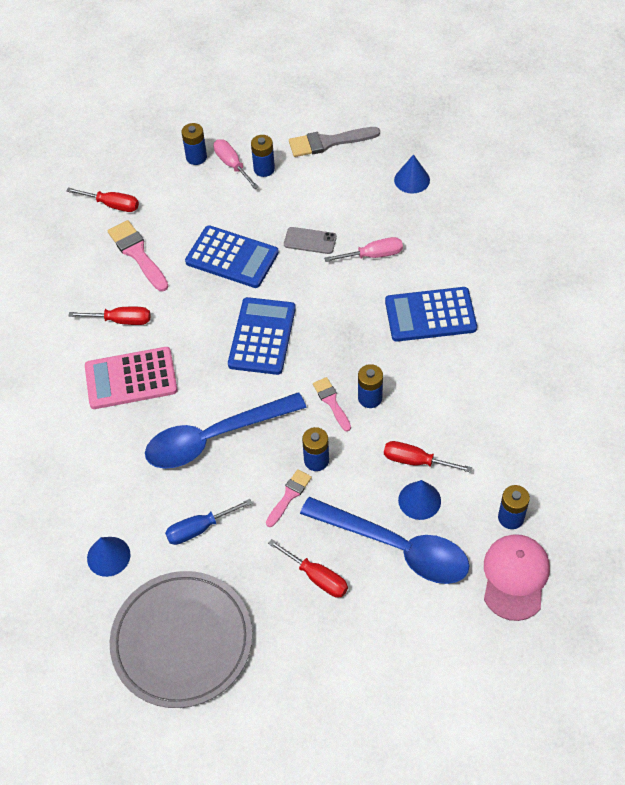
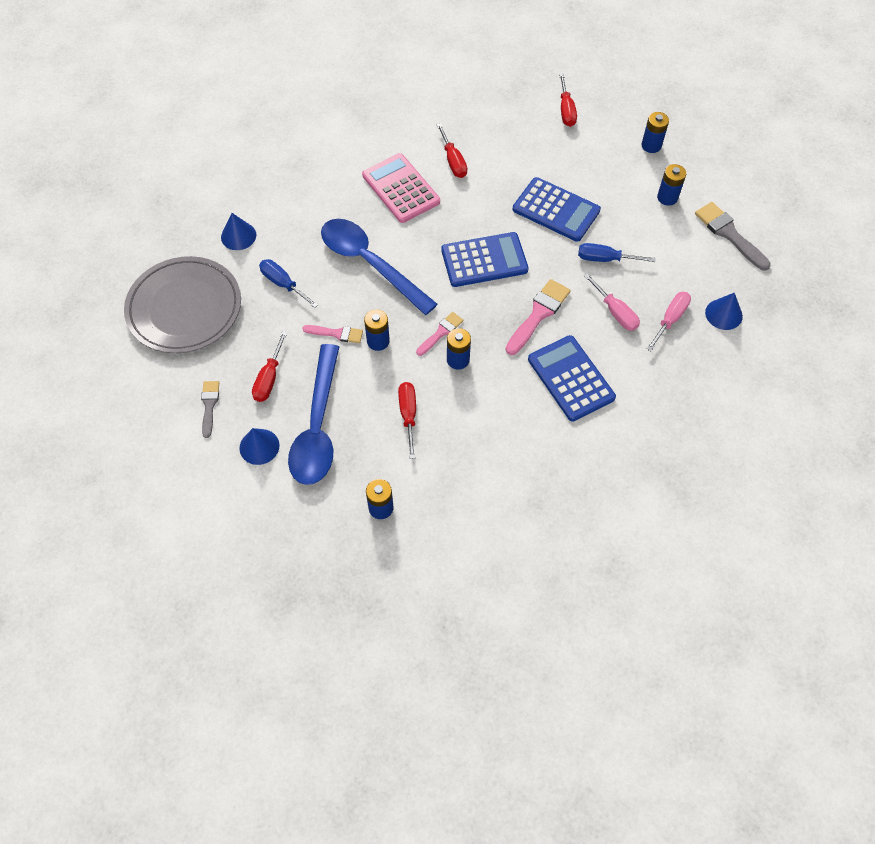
camera: 65 degrees right, 5 degrees up
pink brush [108,220,169,291] -> pink brush moved to [506,279,571,355]
blue calculator [185,225,279,288] -> blue calculator turned 60 degrees counterclockwise [513,177,601,242]
pink screwdriver [213,139,259,189] -> pink screwdriver moved to [646,292,691,351]
grey phone [284,227,337,254] -> blue screwdriver [578,243,656,262]
blue cone [398,480,441,520] -> blue cone moved to [239,428,280,465]
pink cap [484,534,550,621] -> none
none -> grey brush [201,381,219,438]

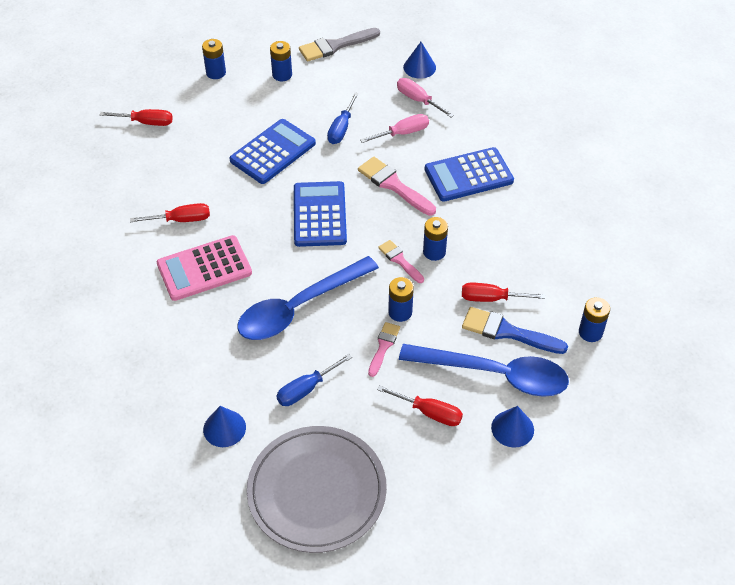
camera: 80 degrees left, 10 degrees down
grey brush [201,381,219,438] -> none
none -> blue brush [462,307,568,354]

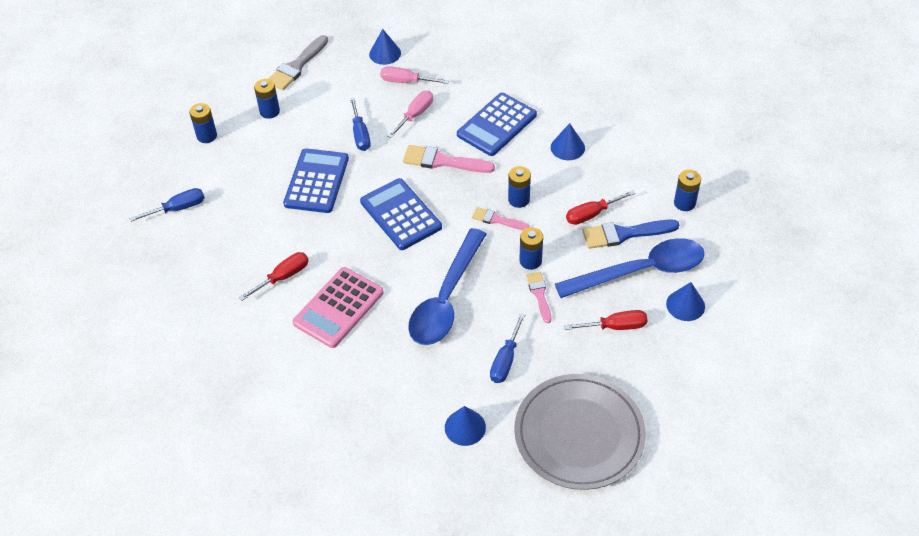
camera: 30 degrees left, 0 degrees up
red screwdriver [100,109,173,126] -> blue screwdriver [129,188,205,222]
none -> blue cone [551,123,585,160]

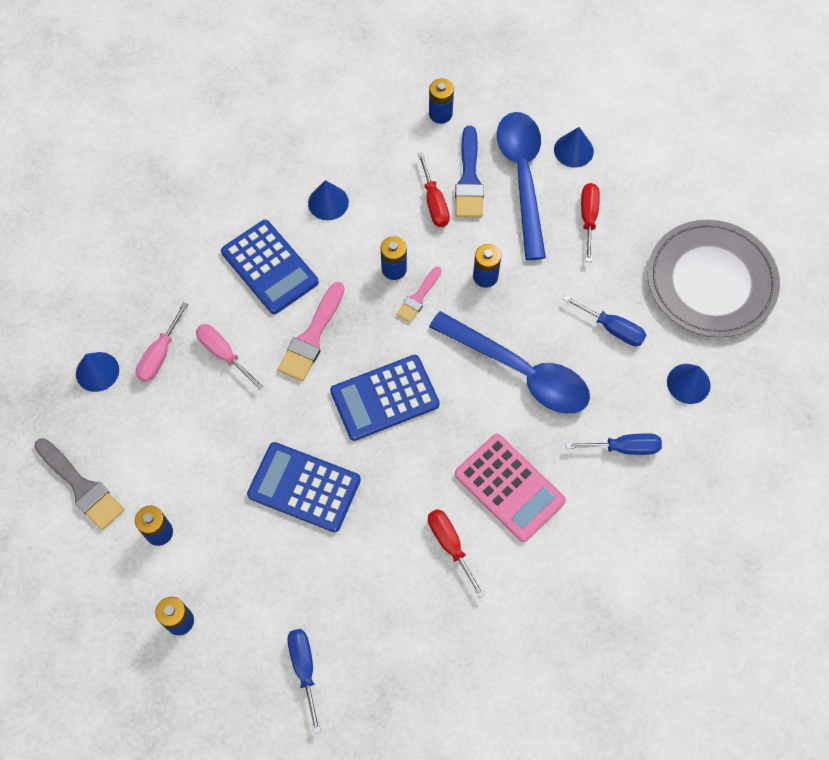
camera: 80 degrees left, 15 degrees up
blue screwdriver [350,98,371,151] -> blue screwdriver moved to [566,433,662,455]
pink brush [526,272,551,323] -> none

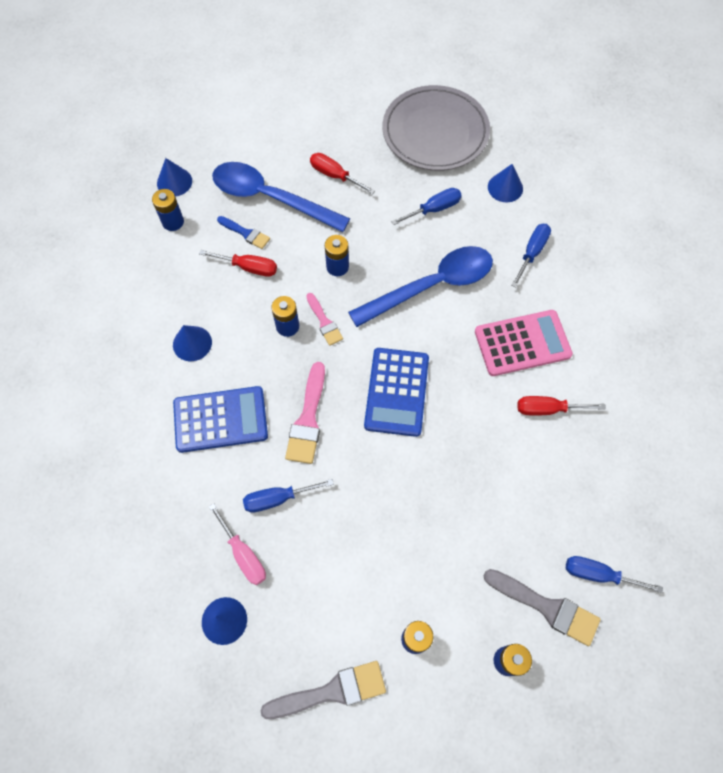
camera: 60 degrees left, 0 degrees up
pink screwdriver [196,324,263,390] -> blue screwdriver [243,479,334,513]
blue calculator [247,442,361,532] -> none
pink brush [278,282,344,381] -> pink brush turned 45 degrees clockwise [285,362,325,464]
blue brush [455,126,484,218] -> blue brush [217,216,270,249], size x0.61
blue cone [554,127,594,168] -> blue cone moved to [157,158,192,196]
none -> grey brush [484,569,601,646]

